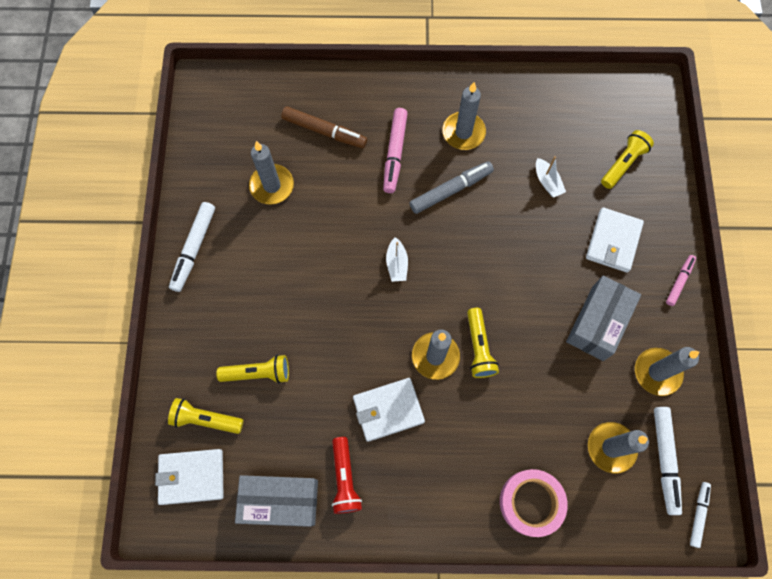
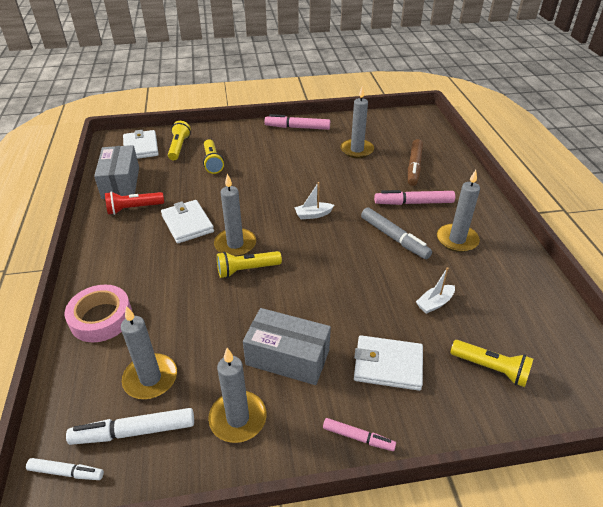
camera: 80 degrees right, 30 degrees down
white marker [169,202,215,292] -> pink marker [264,114,330,130]

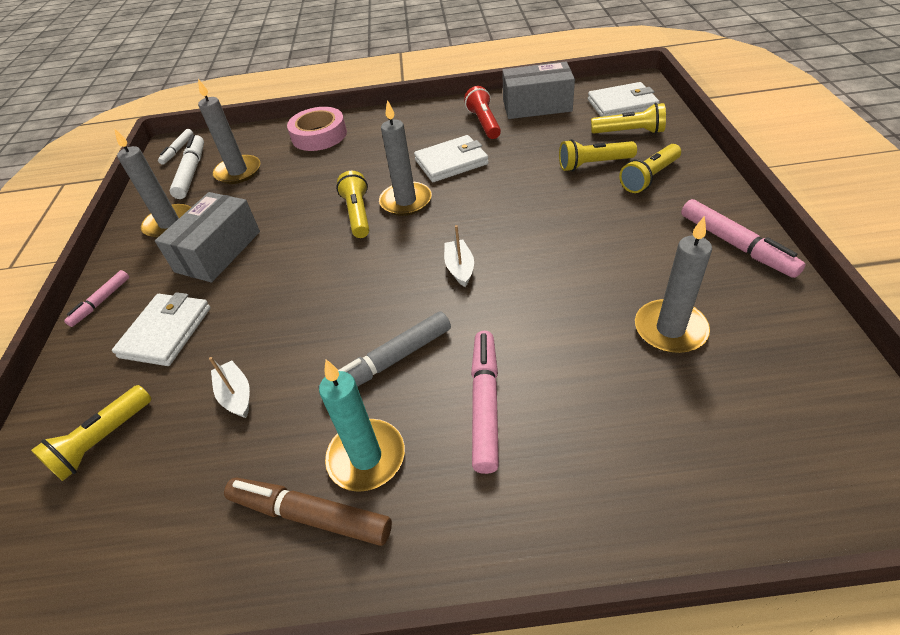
camera: 100 degrees right, 5 degrees up
pink marker [264,114,330,130] -> pink marker turned 135 degrees clockwise [681,199,806,278]
brown marker [408,139,423,186] -> brown marker moved to [224,477,392,546]
grey candle [437,170,480,252] -> turquoise candle [319,360,405,492]
none -> yellow flashlight [619,144,681,193]

